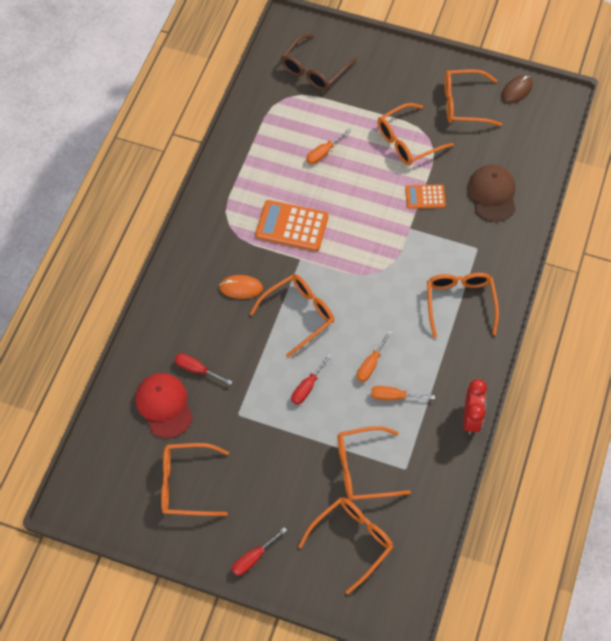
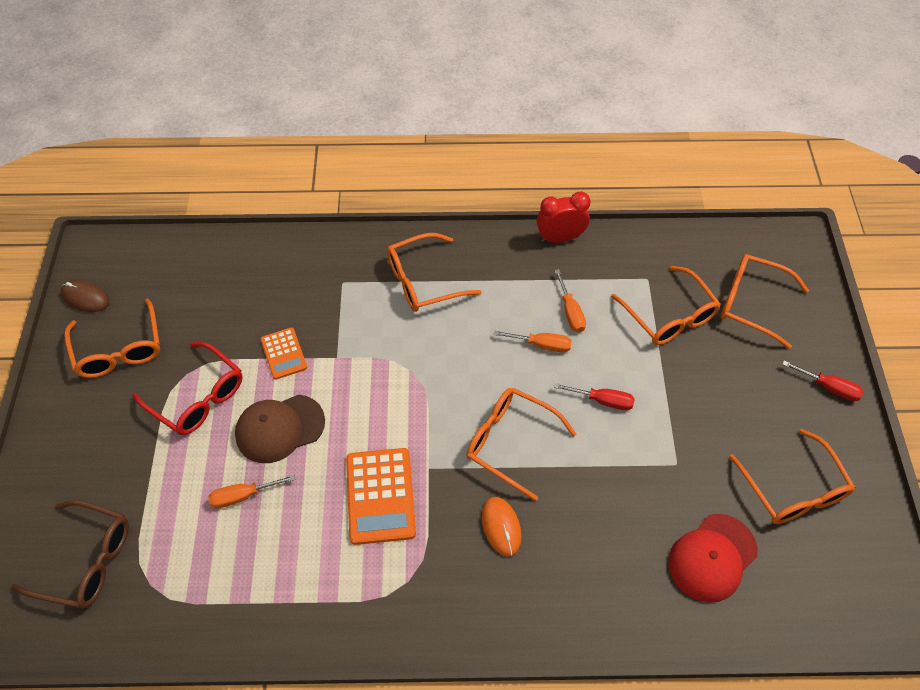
camera: 110 degrees left, 5 degrees down
red screwdriver [175,353,233,385] -> none
orange screwdriver [306,129,351,164] -> orange screwdriver turned 135 degrees clockwise [208,475,295,508]
orange glasses [377,103,454,165] -> red glasses [132,342,243,435]
brown cap [468,164,516,222] -> brown cap moved to [235,395,325,463]

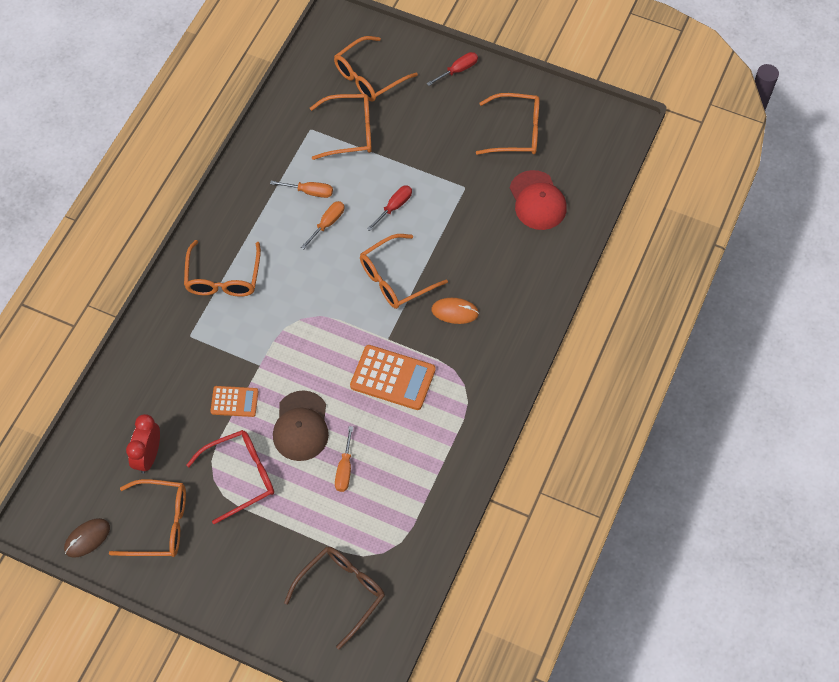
camera: 65 degrees left, 5 degrees up
red clock [537,191,591,243] -> red clock moved to [126,414,160,474]

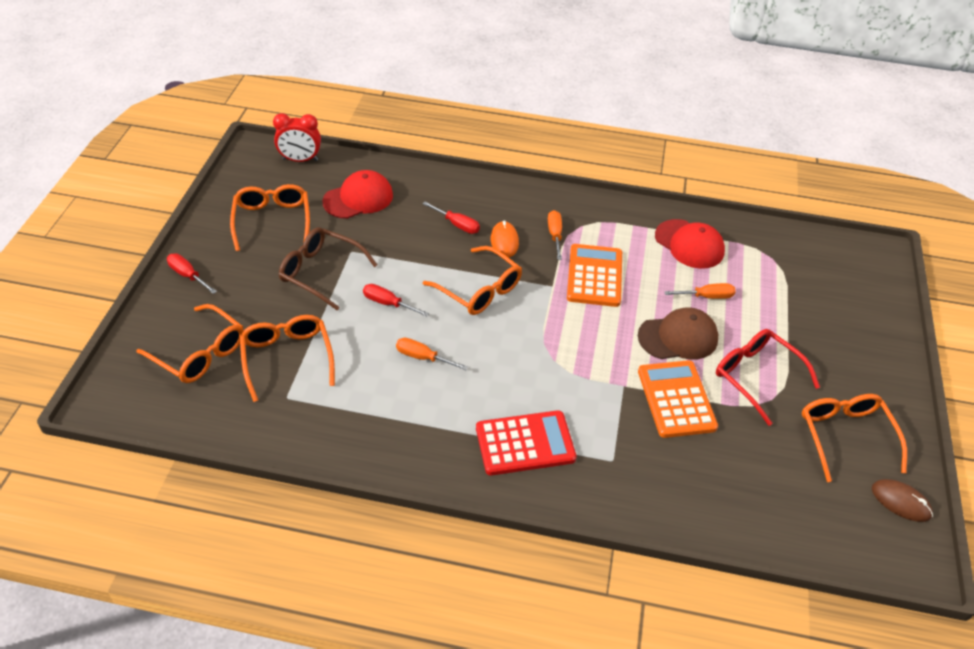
camera: 105 degrees left, 15 degrees down
red clock [126,414,160,474] -> red clock moved to [273,113,321,162]
orange glasses [184,240,261,297] -> red calculator [476,410,577,475]
orange calculator [210,386,258,417] -> orange calculator [638,360,718,438], size x1.68
orange screwdriver [270,181,333,198] -> orange screwdriver moved to [548,210,562,260]
brown glasses [284,547,385,649] -> brown glasses moved to [279,227,377,310]
none -> red screwdriver [423,201,480,234]
none -> red cap [655,219,725,269]

